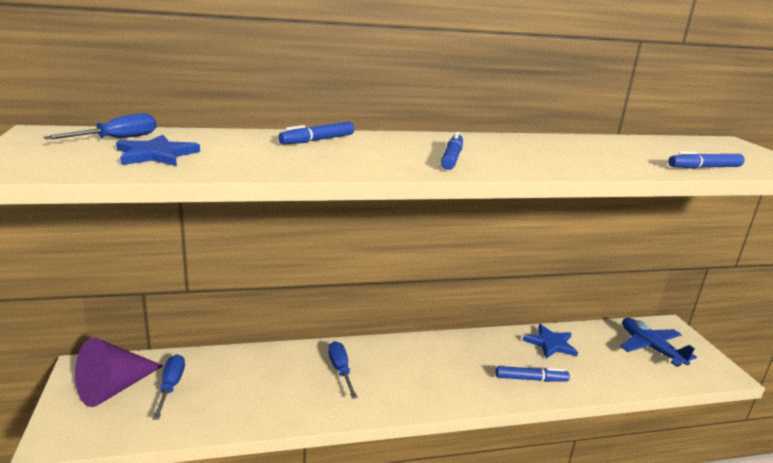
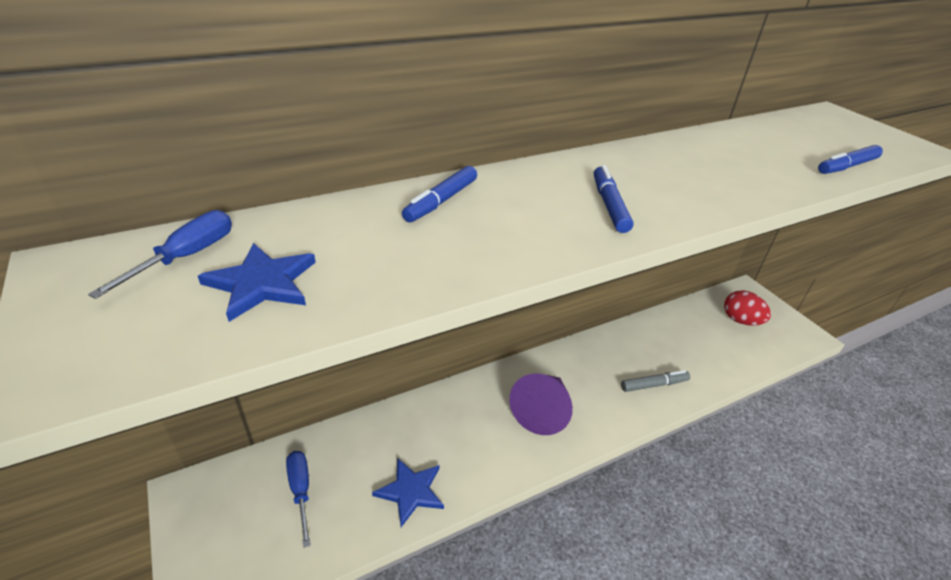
camera: 15 degrees left, 15 degrees up
purple cone [75,338,163,407] -> purple cone moved to [509,373,573,435]
blue screwdriver [328,341,358,399] -> none
blue marker [496,366,570,382] -> grey marker [621,370,690,392]
blue star [523,324,578,359] -> blue star moved to [372,458,444,527]
blue plane [620,318,697,367] -> red egg [724,290,771,326]

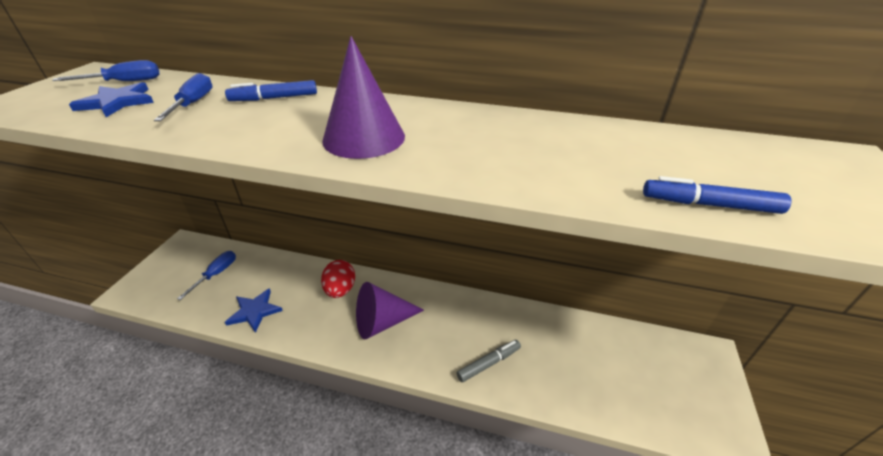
camera: 45 degrees right, 0 degrees up
blue marker [594,165,634,233] -> purple cone [322,36,405,159]
grey marker [621,370,690,392] -> grey marker turned 60 degrees counterclockwise [457,340,521,382]
red egg [724,290,771,326] -> red egg moved to [321,260,355,298]
none -> blue screwdriver [154,73,213,121]

